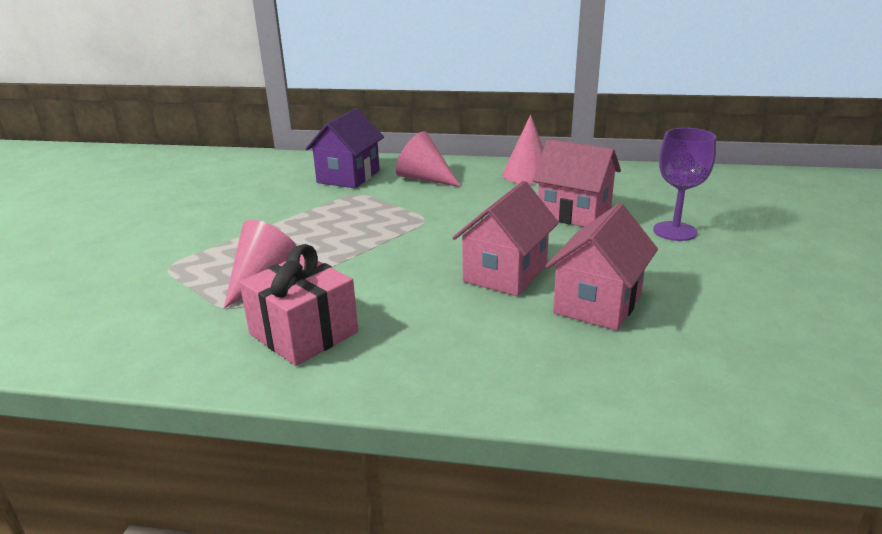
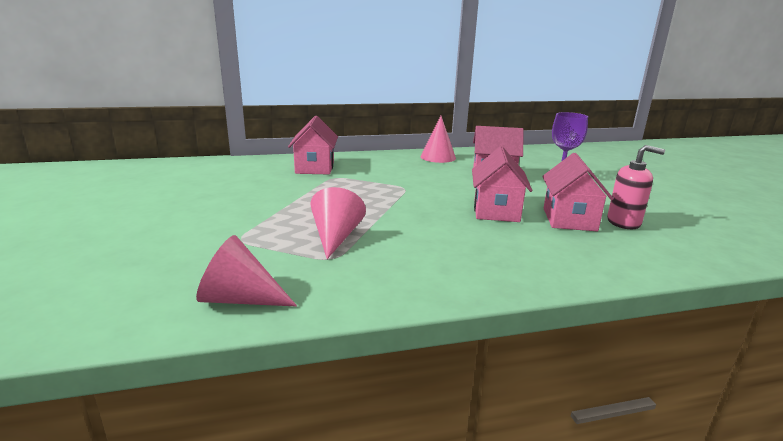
camera: 25 degrees left, 5 degrees down
pink gift [239,244,358,366] -> none
purple house [305,108,384,188] -> pink house [288,116,338,174]
pink cone [396,131,461,187] -> pink cone moved to [196,235,297,307]
none -> pink soap dispenser [607,145,665,229]

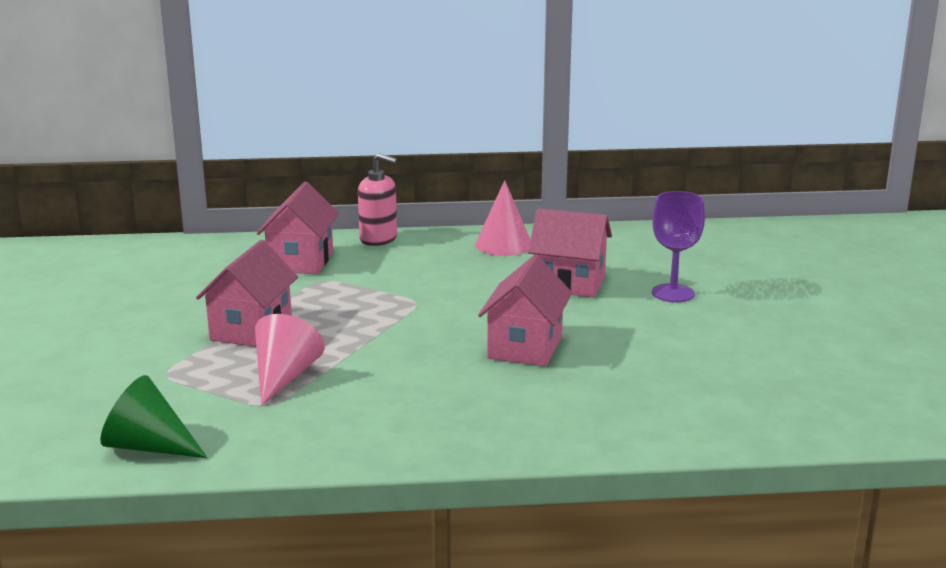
camera: 10 degrees right, 0 degrees up
pink cone [196,235,297,307] -> green cone [100,375,208,458]
pink house [542,153,614,231] -> pink house moved to [196,240,298,347]
pink soap dispenser [607,145,665,229] -> pink soap dispenser moved to [358,153,397,246]

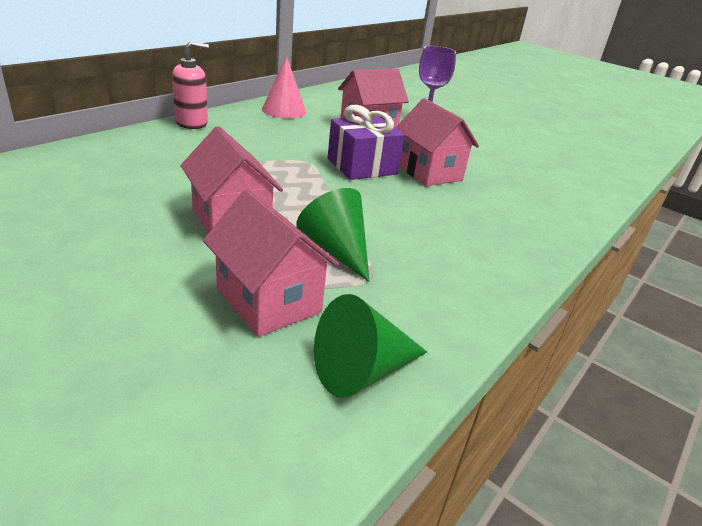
camera: 50 degrees left, 10 degrees up
pink cone [255,314,325,406] -> green cone [296,188,370,282]
pink house [257,182,339,274] -> pink house moved to [203,189,339,337]
none -> purple gift [328,105,405,180]

